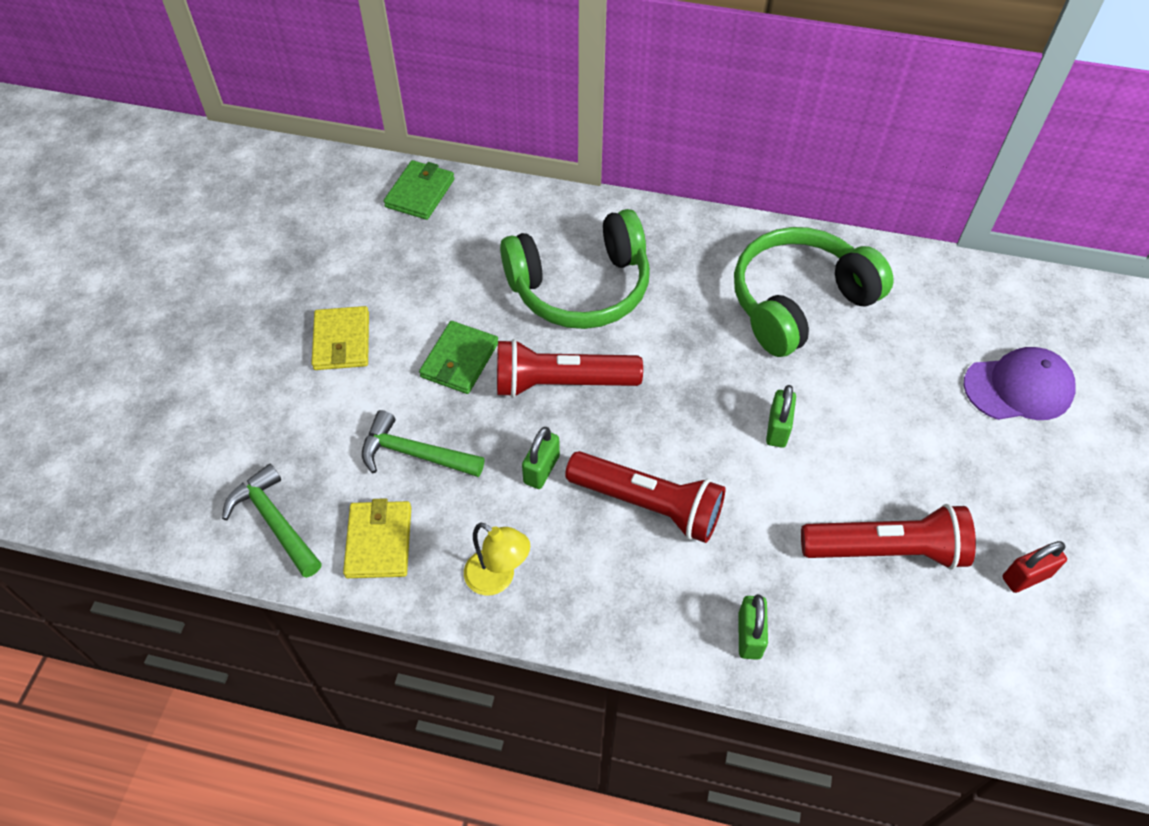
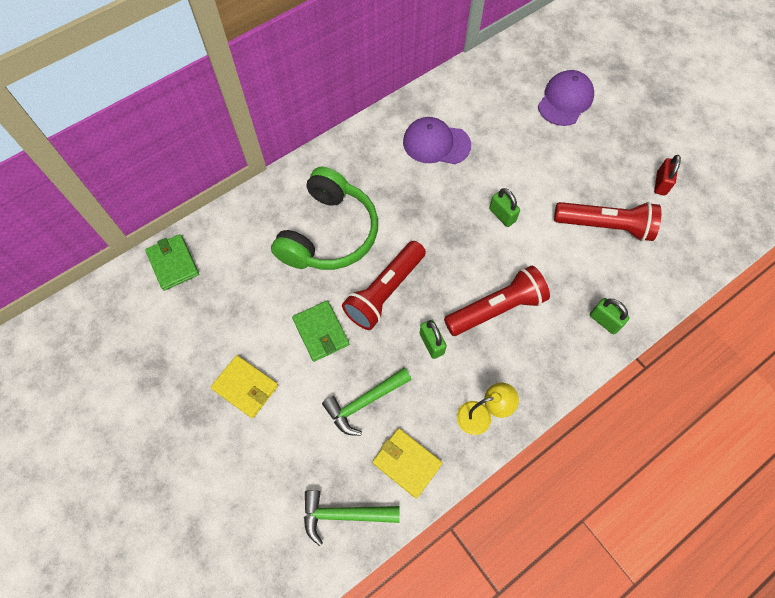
camera: 50 degrees left, 10 degrees up
green headphones [734,227,893,357] -> purple cap [403,117,471,164]
red flashlight [801,504,976,570] -> red flashlight turned 60 degrees clockwise [554,202,661,241]

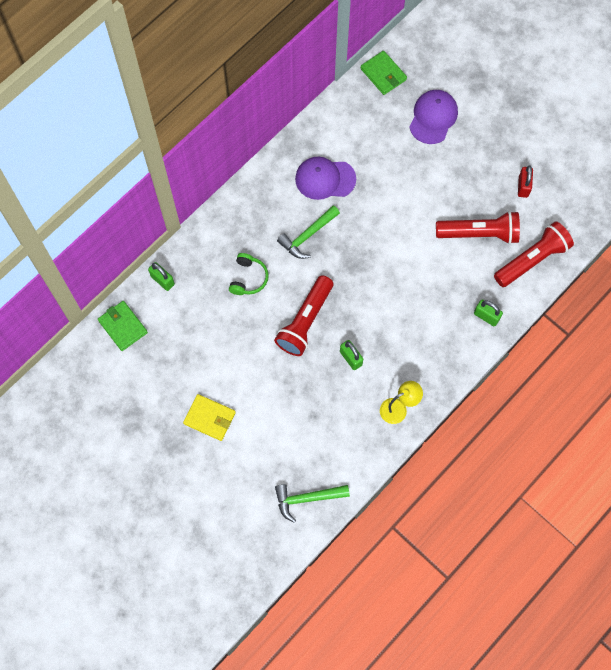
camera: 10 degrees left, 5 degrees up
green headphones [271,167,378,270] -> green headphones [229,253,269,295], size x0.47
green wallet [292,301,349,362] -> green wallet moved to [360,51,407,95]
green hammer [322,368,412,436] -> green hammer moved to [277,205,340,259]
yellow wallet [373,428,443,499] -> none
red flashlight [444,266,550,336] -> red flashlight moved to [494,221,574,287]
green padlock [489,188,520,227] -> green padlock moved to [148,262,175,291]

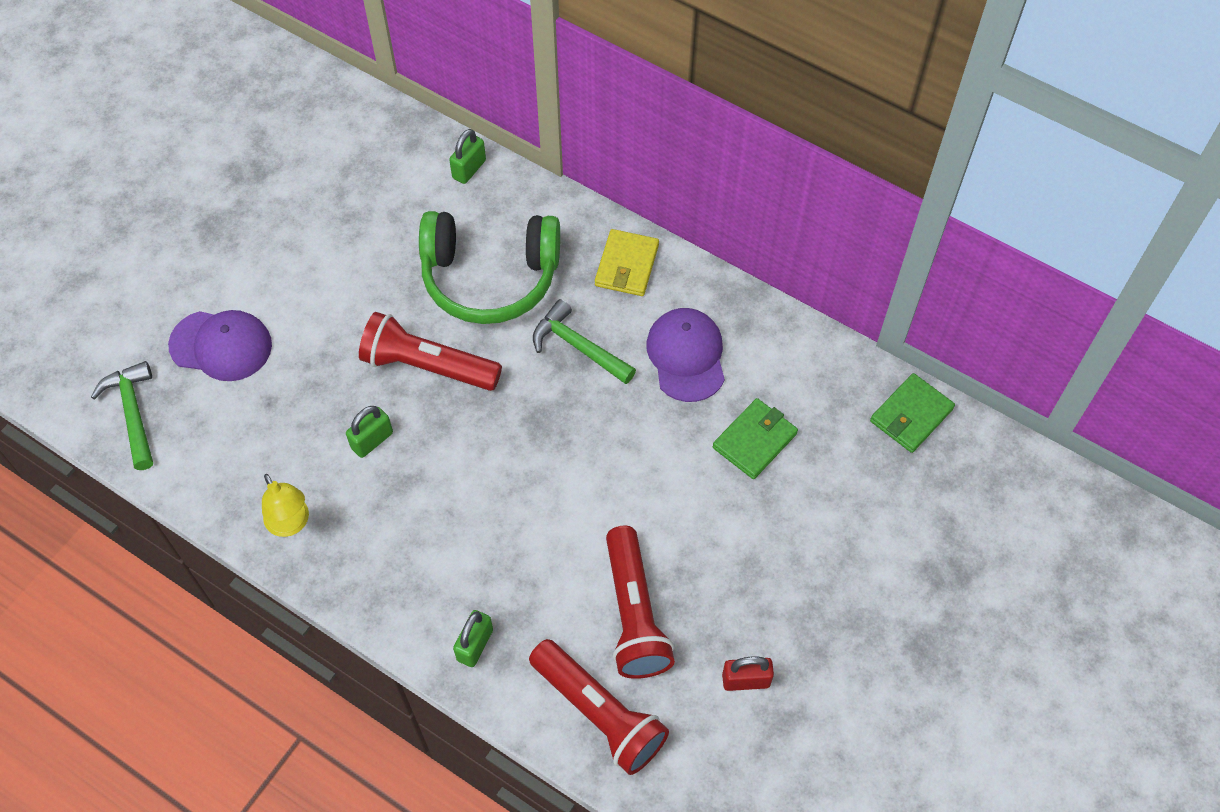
camera: 80 degrees right, 10 degrees down
green wallet [98,301,148,351] -> green wallet moved to [713,398,798,479]
yellow wallet [183,394,236,441] -> yellow wallet moved to [595,229,659,296]
green headphones [229,253,269,295] -> green headphones [419,211,560,324], size x2.11
purple cap [409,90,458,144] -> purple cap moved to [168,310,272,381]

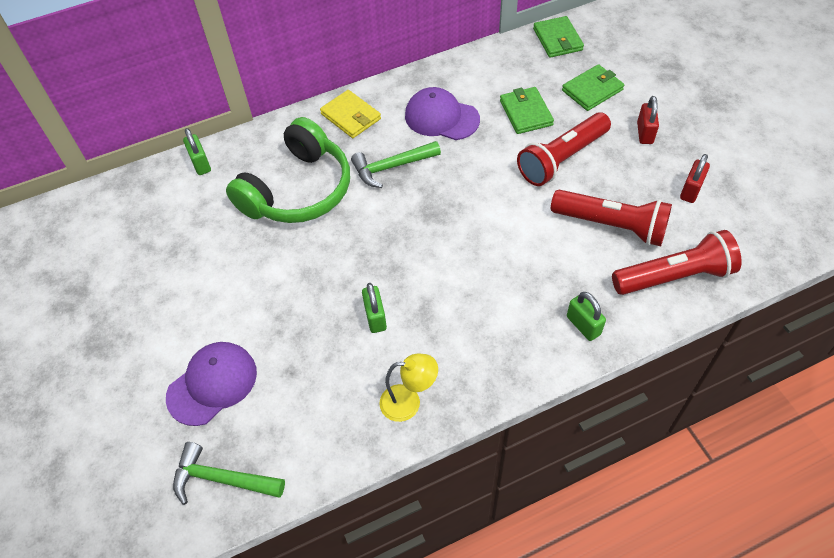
camera: 55 degrees left, 5 degrees down
red flashlight [359,312,502,391] -> red flashlight moved to [517,112,611,186]
none -> green wallet [562,64,624,111]
none -> red padlock [637,96,659,144]

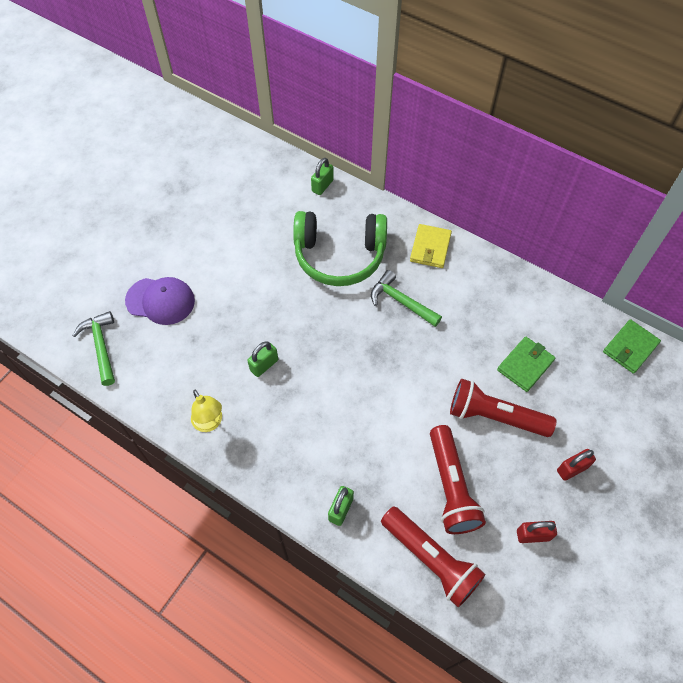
camera: 55 degrees right, 5 degrees up
purple cap [405,87,480,140] -> none
green wallet [562,64,624,111] -> none

